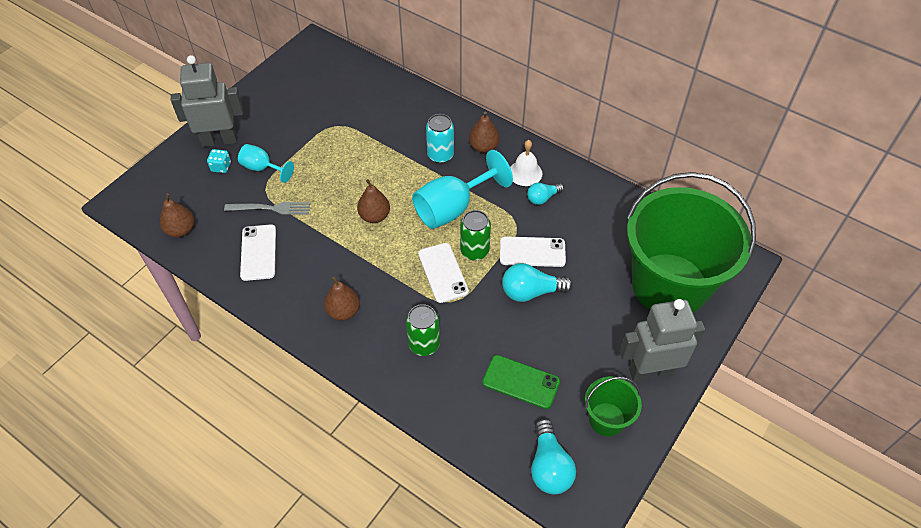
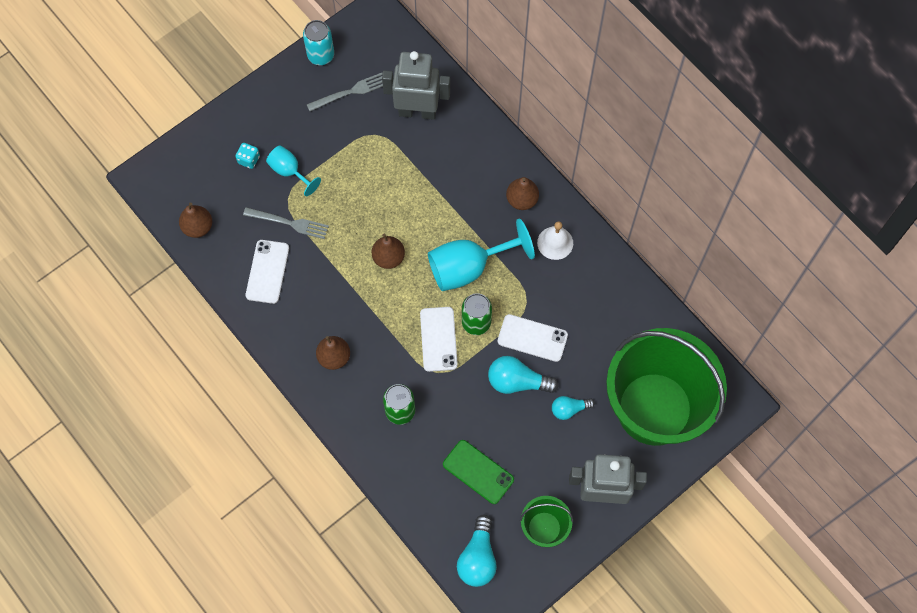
camera: 15 degrees right, 15 degrees up
grey robot [171,55,243,147] -> grey robot moved to [382,51,450,120]
turquoise can [426,114,454,163] -> turquoise can moved to [303,20,334,65]
turquoise light bulb [527,183,564,205] -> turquoise light bulb moved to [552,396,595,420]
none -> grey fork [306,73,383,111]

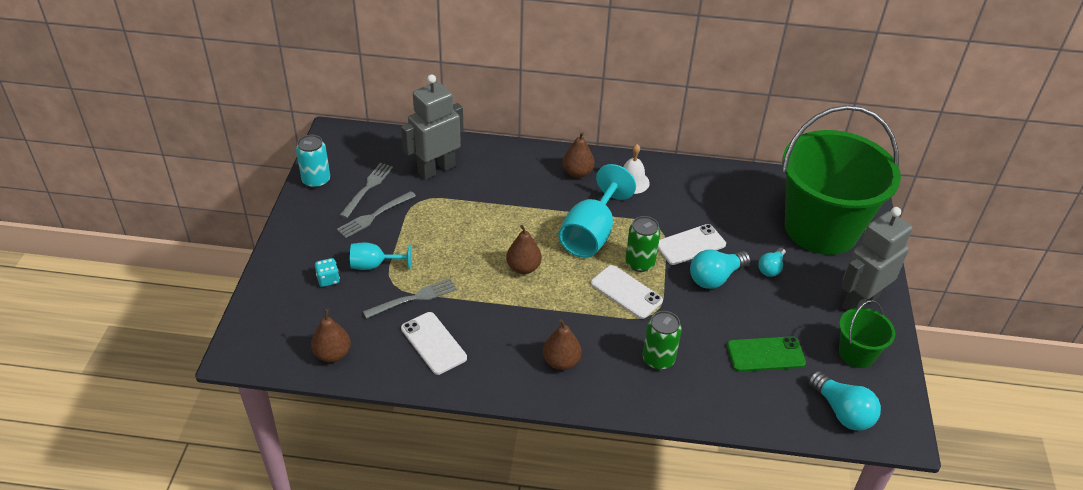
camera: 45 degrees left, 25 degrees down
none -> grey fork [337,191,416,238]

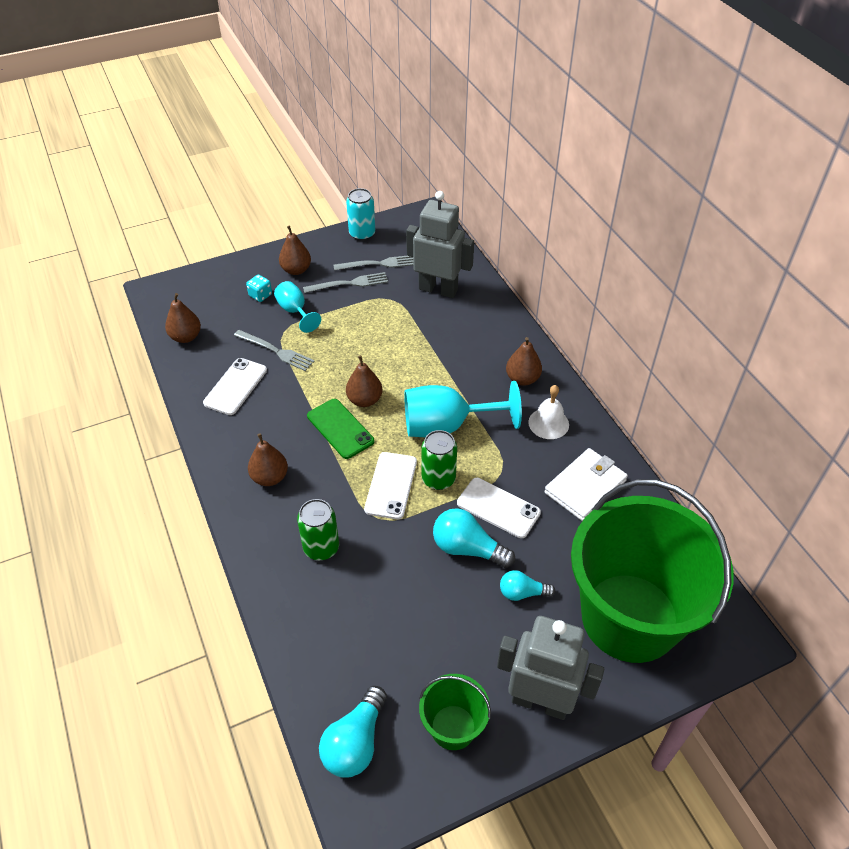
camera: 60 degrees right, 5 degrees up
grey fork [337,191,416,238] -> grey fork turned 150 degrees clockwise [303,272,388,293]
green phone [727,336,806,372] -> green phone moved to [307,399,374,459]
none -> brown pear [279,226,311,275]
none -> white wallet [544,448,628,521]

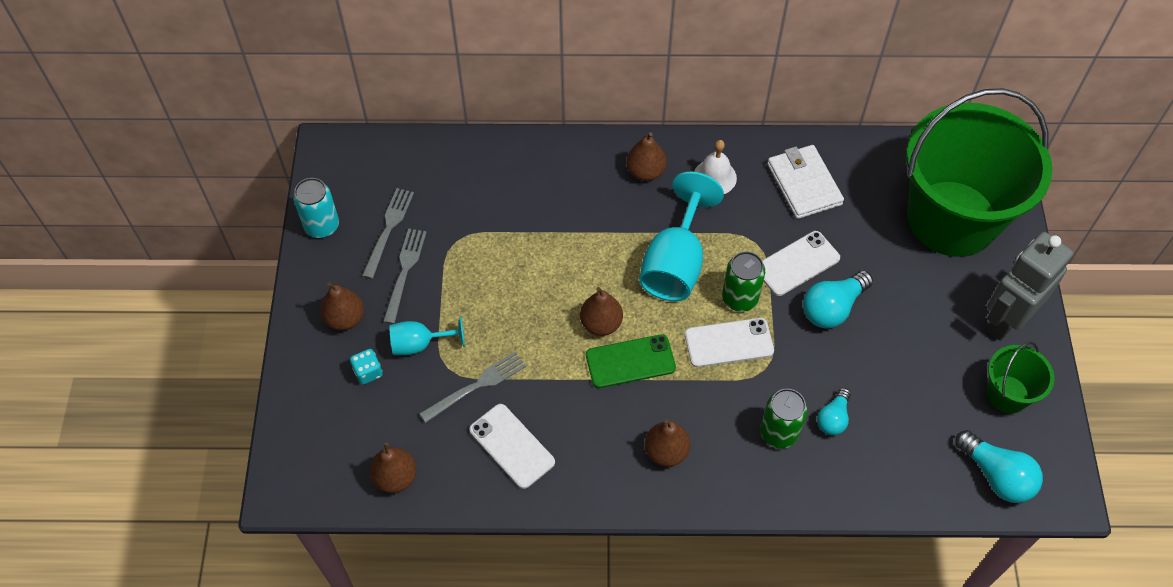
camera: 65 degrees left, 10 degrees up
white phone [364,452,417,519] -> white phone turned 45 degrees counterclockwise [685,318,774,367]
grey robot [406,191,474,298] -> none
turquoise light bulb [500,570,555,601] -> turquoise light bulb moved to [817,388,851,435]

